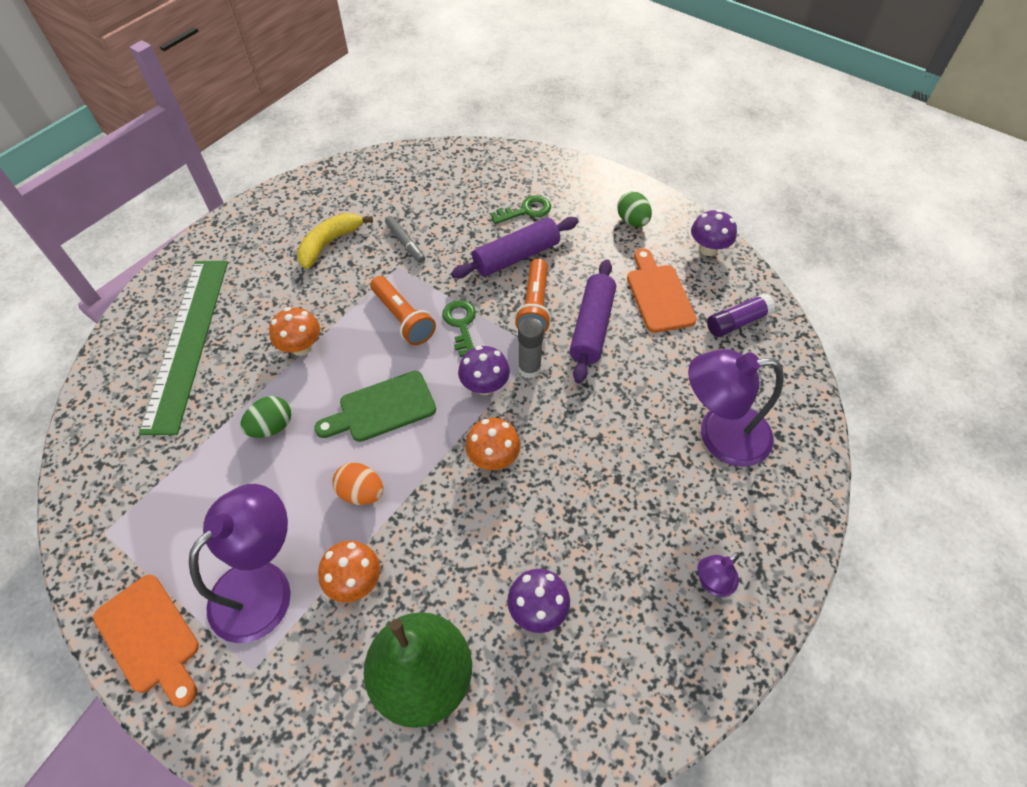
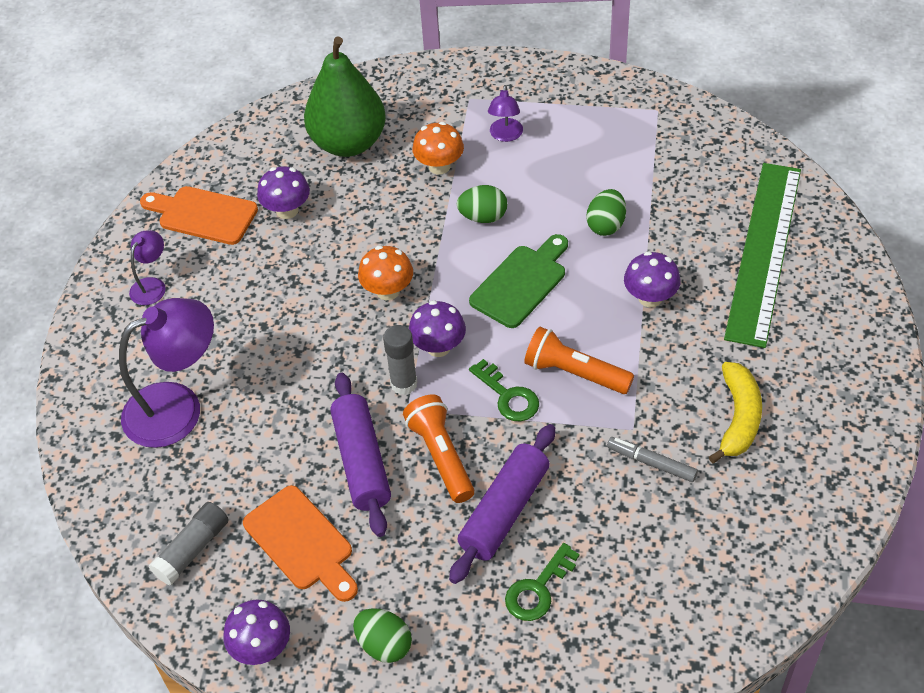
camera: 155 degrees right, 5 degrees down
orange cutting board [93,575,199,708] -> orange cutting board moved to [140,186,258,245]
green ruler [139,261,228,435] -> green ruler turned 45 degrees clockwise [724,163,801,348]
purple lamp [189,484,291,643] -> purple lamp [488,85,523,142], size x0.49
orange mushroom [269,307,320,356] -> purple mushroom [624,251,681,307]
orange egg [332,463,383,505] -> green egg [457,185,507,223]
purple glue stick [707,293,775,337] -> grey glue stick [149,502,229,585]

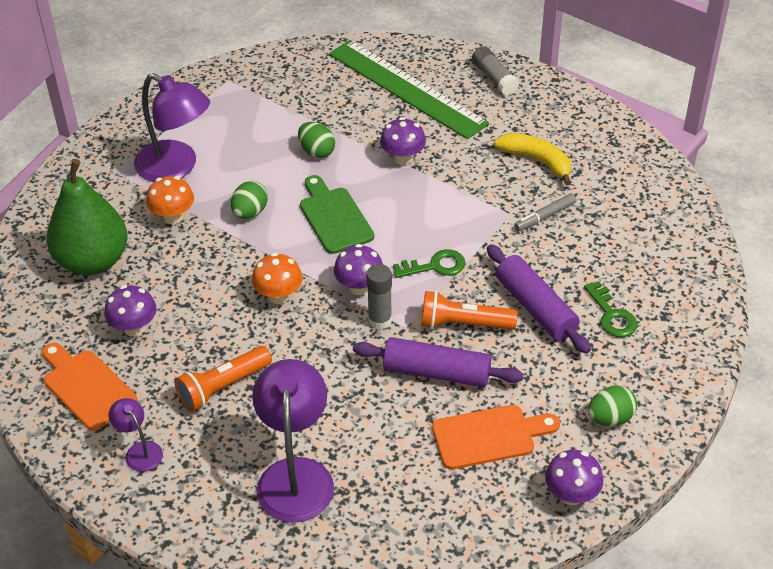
camera: 65 degrees left, 5 degrees down
orange cutting board [140,186,258,245] -> orange cutting board turned 90 degrees clockwise [42,343,137,431]
grey glue stick [149,502,229,585] -> grey glue stick moved to [472,46,519,96]
purple lamp [488,85,523,142] -> purple lamp [134,73,210,182], size x2.04
orange flashlight [524,327,634,394] -> orange flashlight moved to [175,346,272,412]

